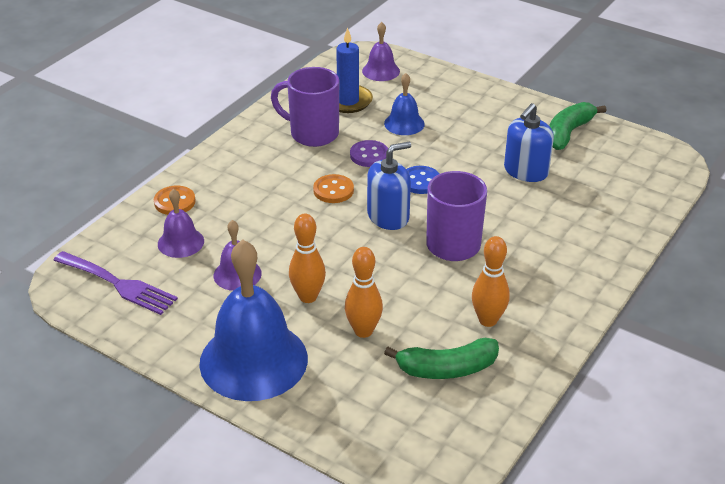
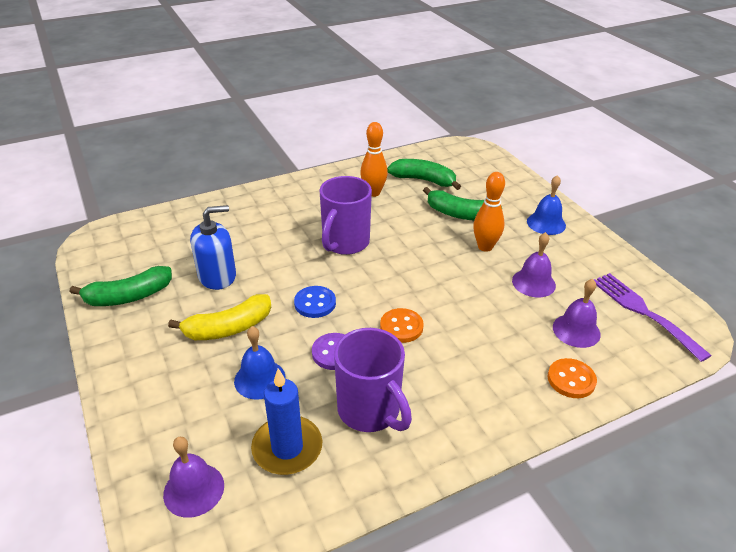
camera: 150 degrees left, 0 degrees up
blue bell [199,239,308,401] -> blue bell [527,175,566,235], size x0.48
orange bowling pin [345,247,383,338] -> green banana [423,187,502,221]
blue soap dispenser [367,142,411,230] -> none
none -> yellow banana [168,294,271,340]

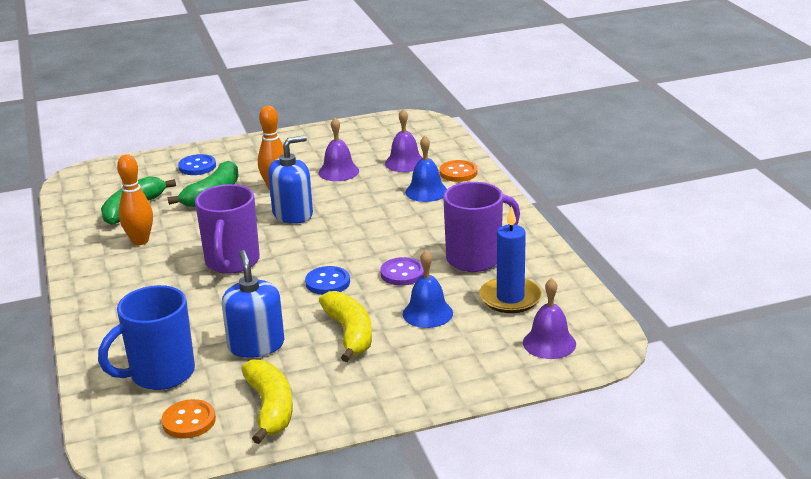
camera: 80 degrees left, 10 degrees down
green banana [70,266,172,306] -> yellow banana [241,360,293,444]
purple mug [319,176,372,255] -> purple mug turned 60 degrees clockwise [195,184,260,274]
orange button [380,308,424,343] -> orange button moved to [161,399,216,439]
blue bell [527,175,566,235] -> blue bell moved to [405,136,447,202]
purple fork [594,273,712,362] -> none
none -> blue mug [98,285,195,390]
none -> blue button [178,154,216,175]
none -> blue soap dispenser [268,135,313,224]

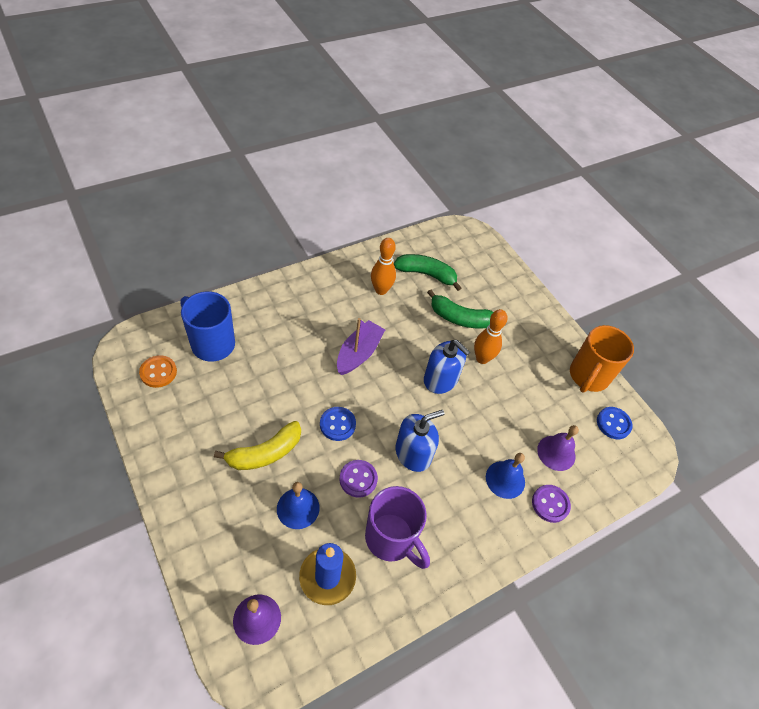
camera: 70 degrees right, 25 degrees up
blue button [178,154,216,175] -> blue button moved to [597,407,633,439]
purple mug [195,184,260,274] -> purple boat [337,318,385,375]
blue soap dispenser [222,250,284,358] -> blue soap dispenser moved to [396,410,444,472]
yellow banana [241,360,293,444] -> none
purple bell [318,118,359,181] -> none
orange button [439,160,478,182] -> purple button [532,485,571,523]
none -> orange mug [570,325,634,393]

